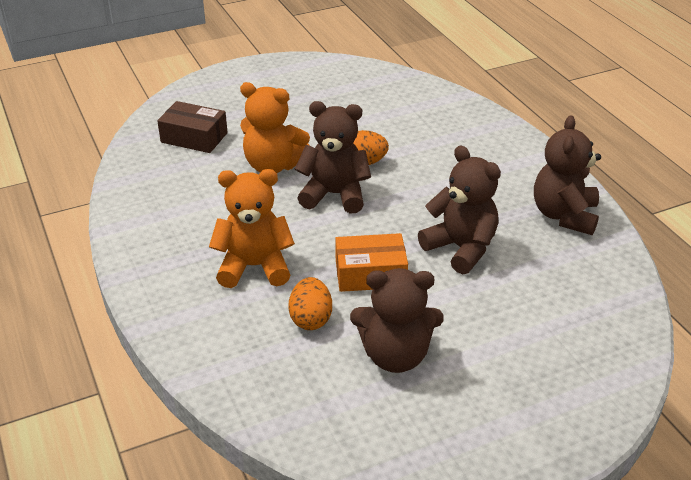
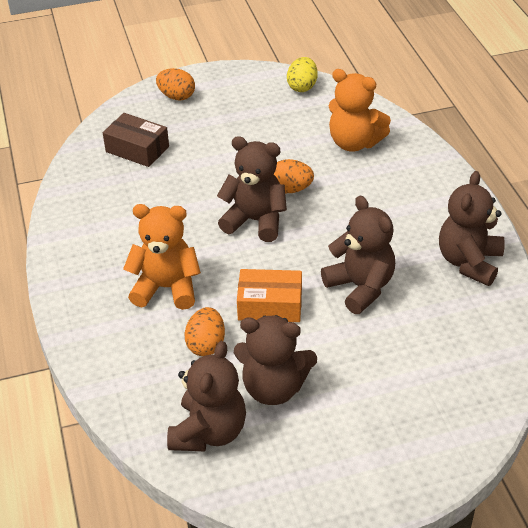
camera: 10 degrees right, 5 degrees up
orange teddy bear [240,82,310,173] -> orange teddy bear moved to [329,69,391,151]
none -> orange egg [156,68,195,101]
none -> brown teddy bear [167,341,246,451]
none -> yellow egg [287,57,318,92]

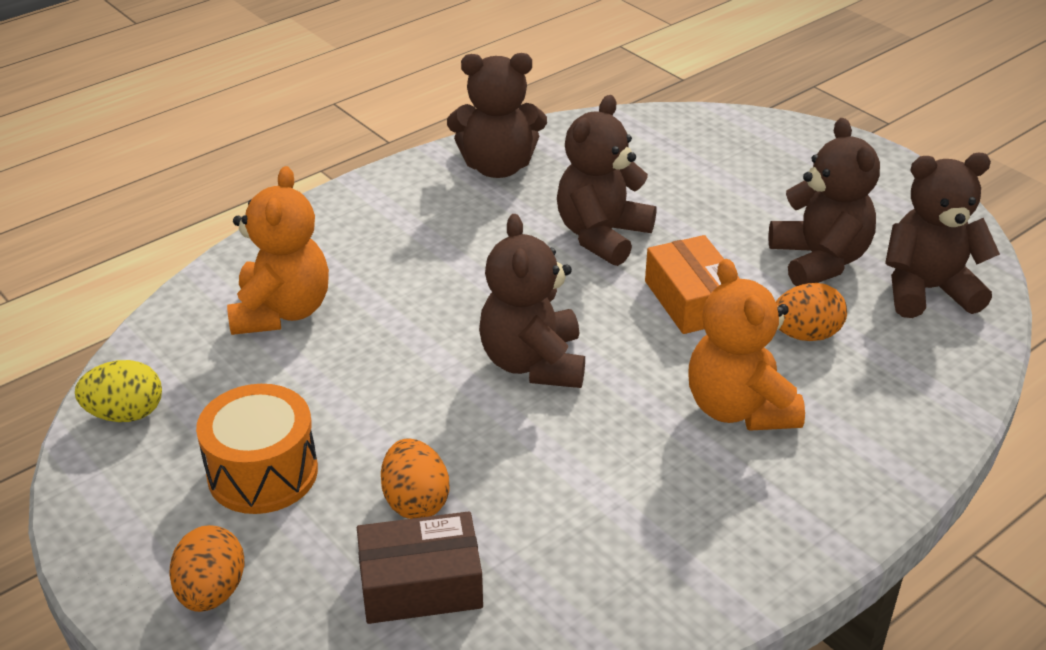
camera: 115 degrees left, 5 degrees down
brown box [103,113,169,167] -> brown box turned 75 degrees clockwise [357,511,483,624]
orange egg [274,159,314,193] -> orange egg moved to [381,438,449,519]
none -> orange drum [196,384,318,514]

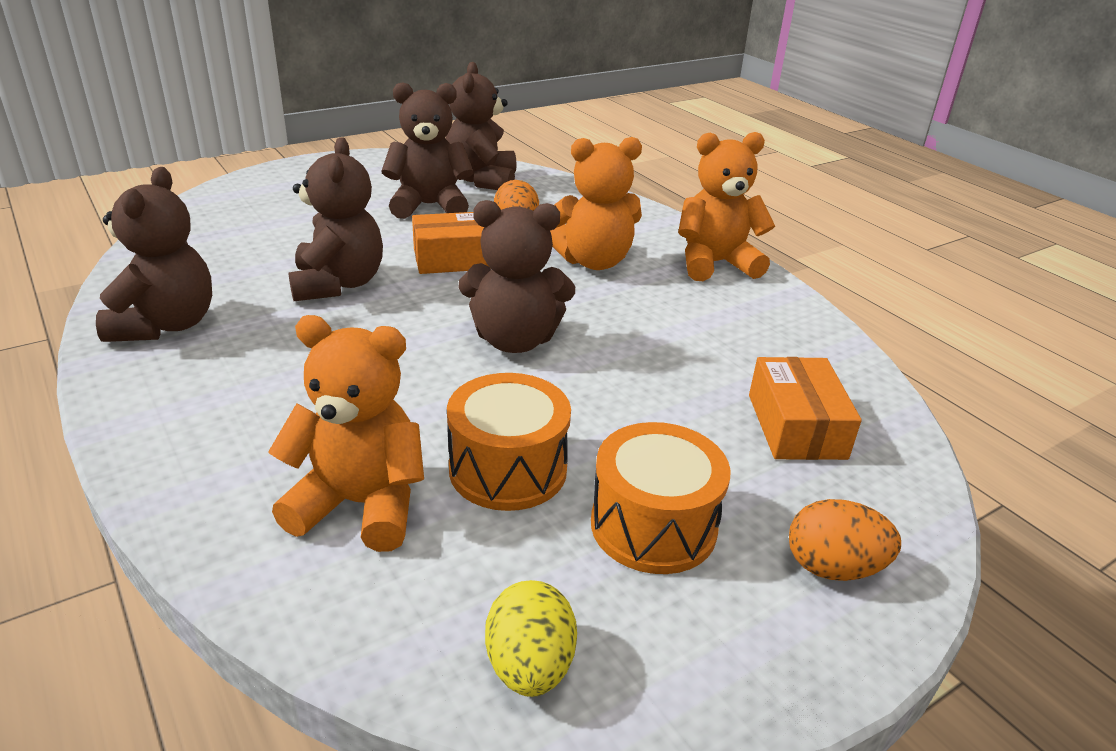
camera: 85 degrees left, 5 degrees down
brown box [357,511,483,624] -> orange box [749,357,862,460]
orange egg [381,438,449,519] -> none
brown teddy bear [557,95,656,266] -> brown teddy bear turned 135 degrees counterclockwise [288,137,383,301]
none -> orange drum [447,373,571,511]
none -> orange teddy bear [678,132,775,281]

